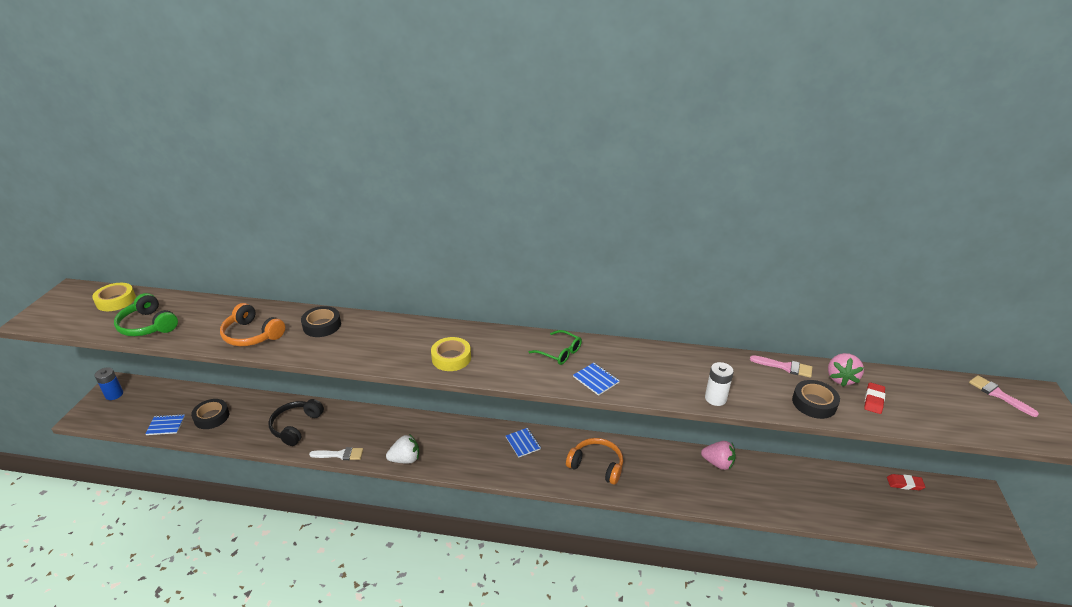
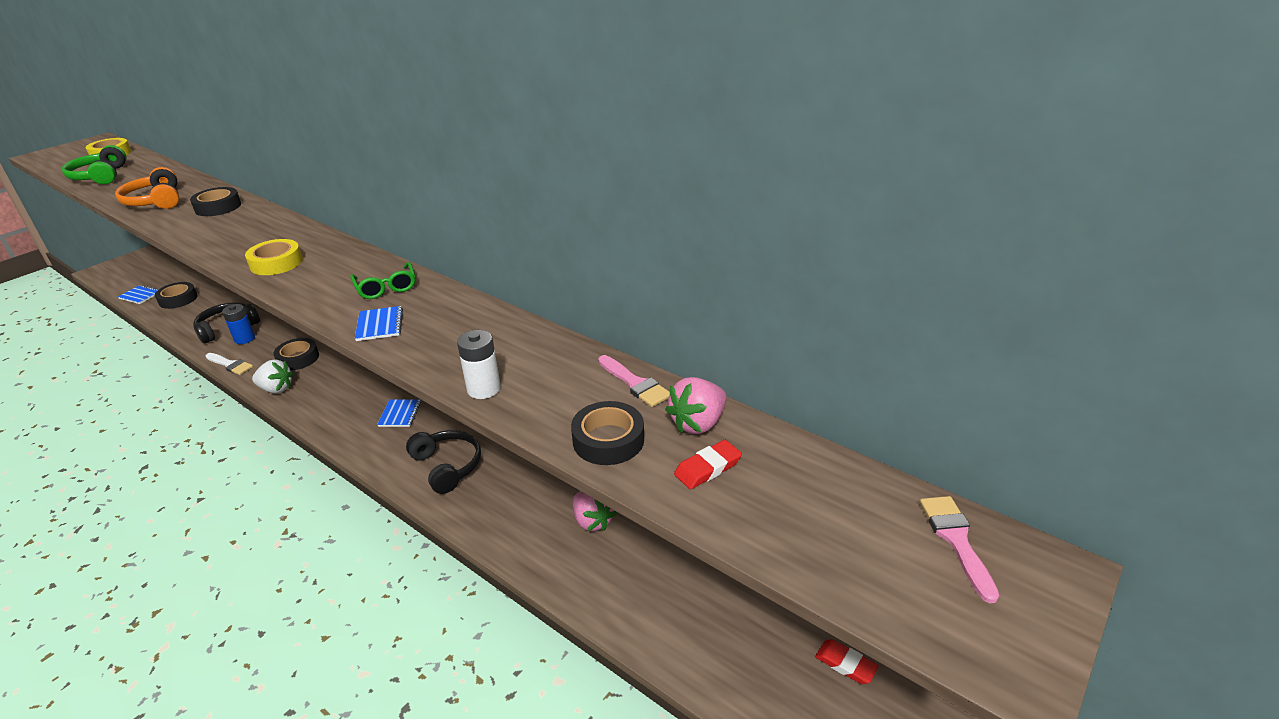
camera: 30 degrees right, 0 degrees up
blue battery [95,367,123,400] -> blue battery moved to [222,304,255,344]
orange headphones [566,438,623,485] -> black headphones [406,430,481,494]
none -> black tape [273,338,319,370]

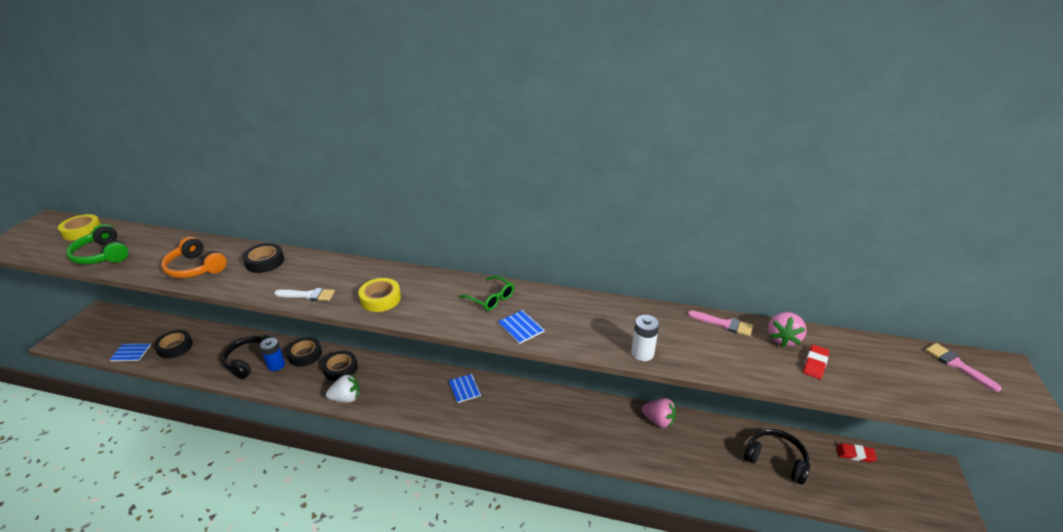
camera: 25 degrees left, 0 degrees up
white brush [206,353,253,375] -> white brush moved to [274,288,335,301]
black headphones [406,430,481,494] -> black headphones moved to [744,429,810,485]
black tape [571,401,644,465] -> black tape moved to [286,337,322,367]

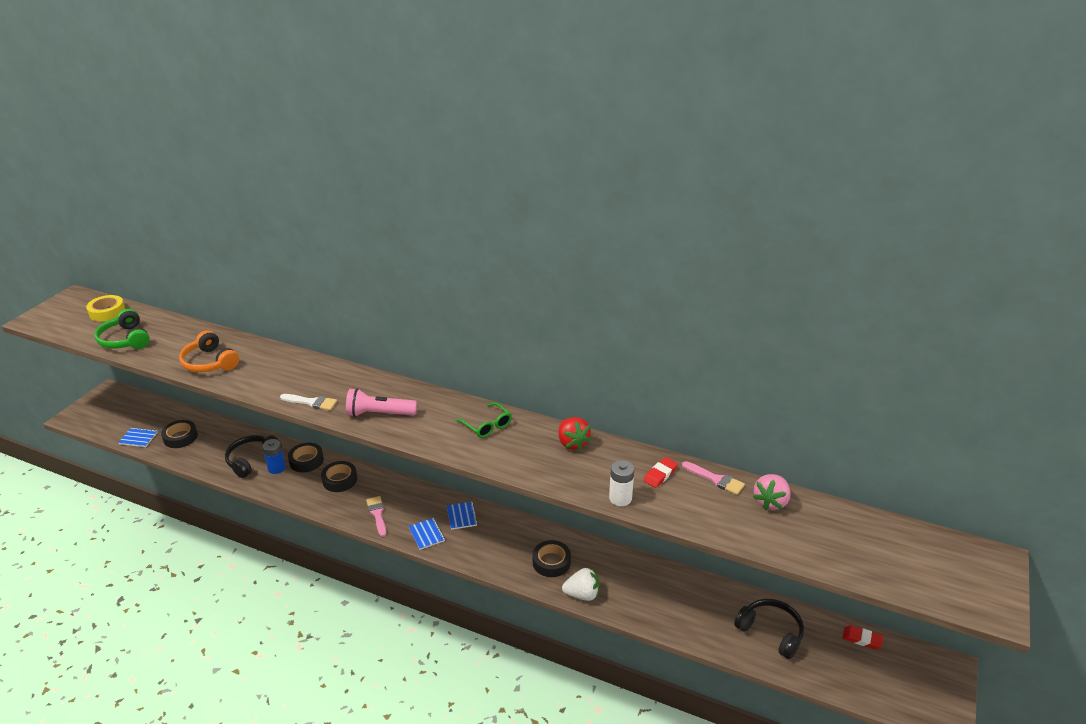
camera: 10 degrees right, 0 degrees up
black tape [242,243,284,273] -> black tape moved to [533,540,571,577]
white strawberry [326,374,360,403] -> white strawberry moved to [562,568,599,601]
yellow tape [358,278,401,312] -> pink flashlight [346,388,417,417]
blue notebook [498,310,545,344] -> blue notebook moved to [408,518,445,550]
pink strawberry [642,398,676,428] -> none
red eraser [803,345,829,379] -> red eraser moved to [643,457,678,488]
pink brush [925,343,1002,392] -> pink brush moved to [366,496,386,537]
none -> red strawberry [558,417,591,451]

